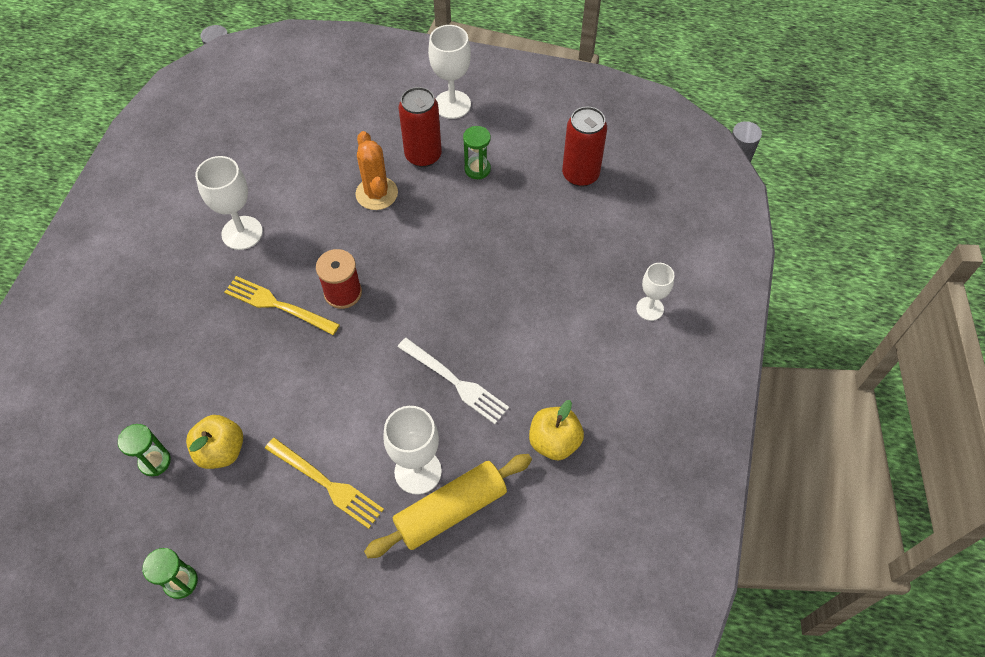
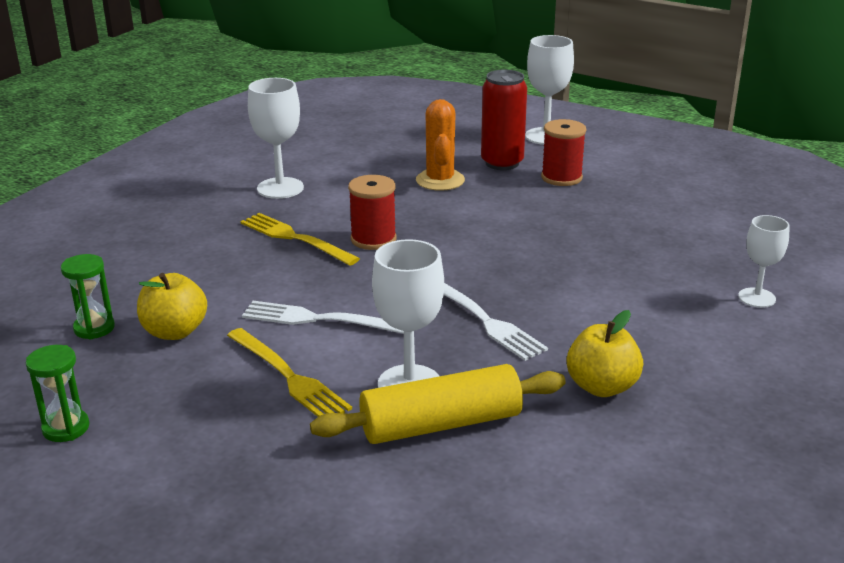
camera: 15 degrees right, 30 degrees down
green hourglass [463,126,491,179] -> red spool [541,119,586,186]
red can [562,106,607,187] -> none
none -> white fork [242,301,404,334]

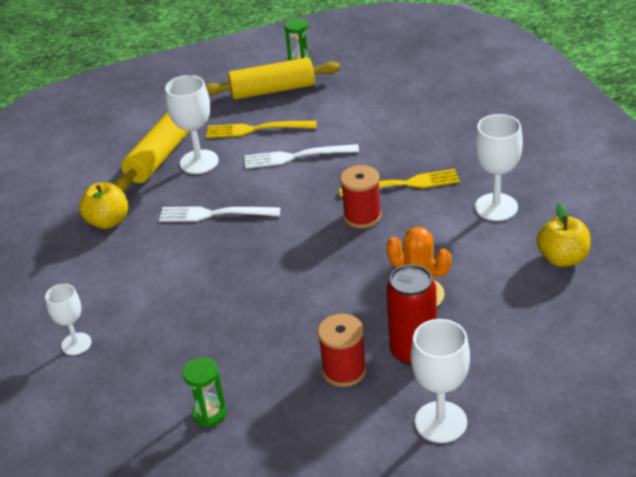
camera: 135 degrees right, 10 degrees up
green hourglass [61,254,115,339] -> green hourglass moved to [182,357,227,427]
yellow apple [137,273,207,340] -> yellow apple moved to [537,203,590,267]
white fork [242,301,404,334] -> white fork turned 150 degrees counterclockwise [245,144,359,169]
none -> yellow rolling pin [205,58,341,100]

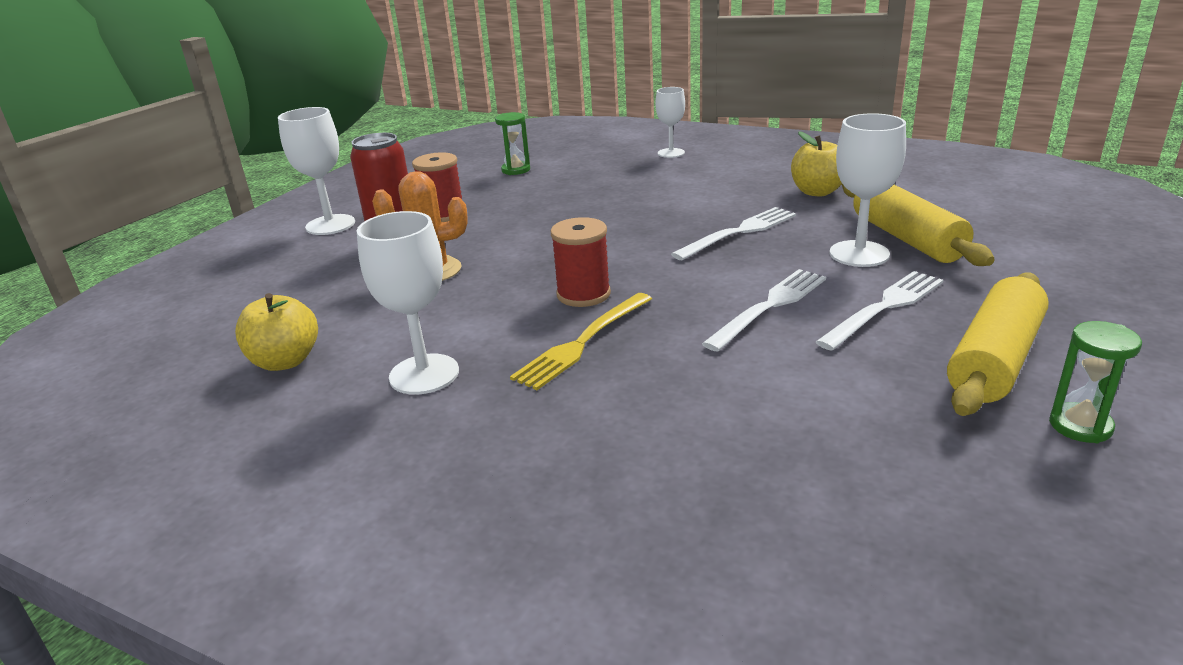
camera: 135 degrees right, 10 degrees down
yellow fork [206,121,317,138] -> white fork [816,271,943,350]

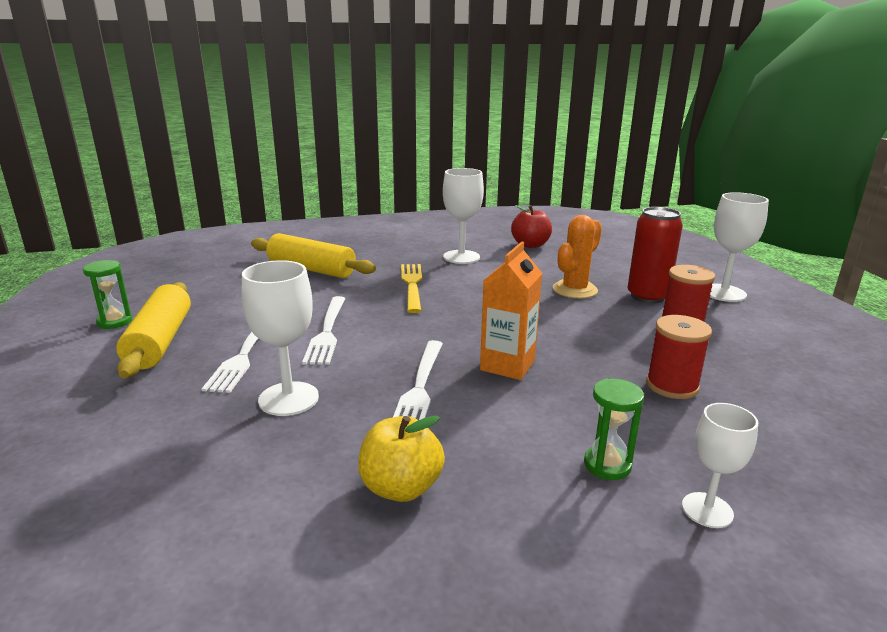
camera: 135 degrees right, 5 degrees down
yellow apple [235,293,318,371] -> red apple [511,205,552,248]
green hourglass [495,112,530,175] -> green hourglass moved to [584,378,644,480]
red spool [551,217,611,307] -> red spool moved to [646,315,712,399]
yellow rolling pin [842,184,995,266] -> yellow rolling pin moved to [251,233,376,278]
none -> orange carton [480,242,542,380]

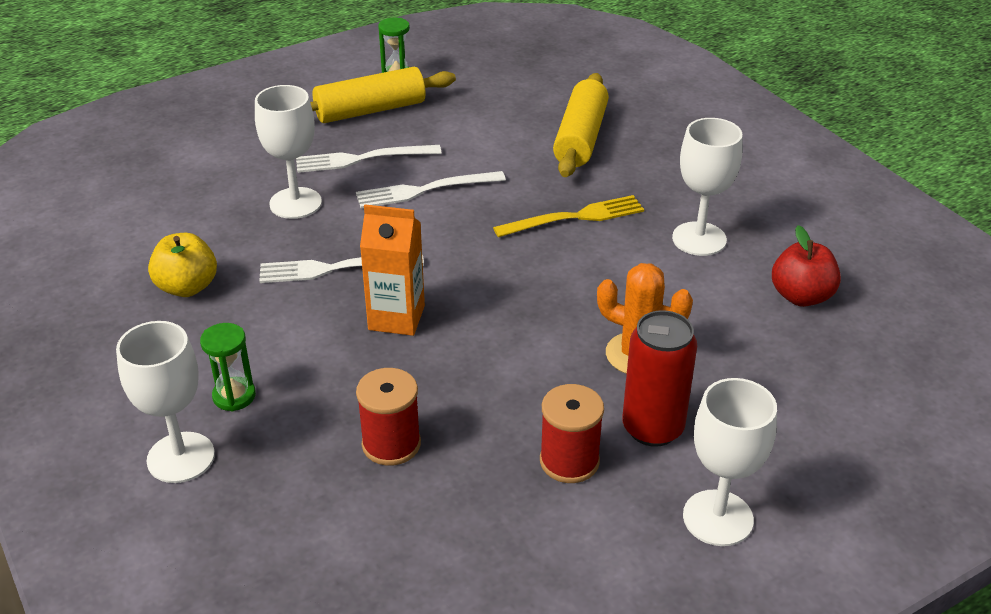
camera: 75 degrees right, 15 degrees up
white goblet [682,403,758,528] -> white goblet [116,321,215,483], size x1.56

